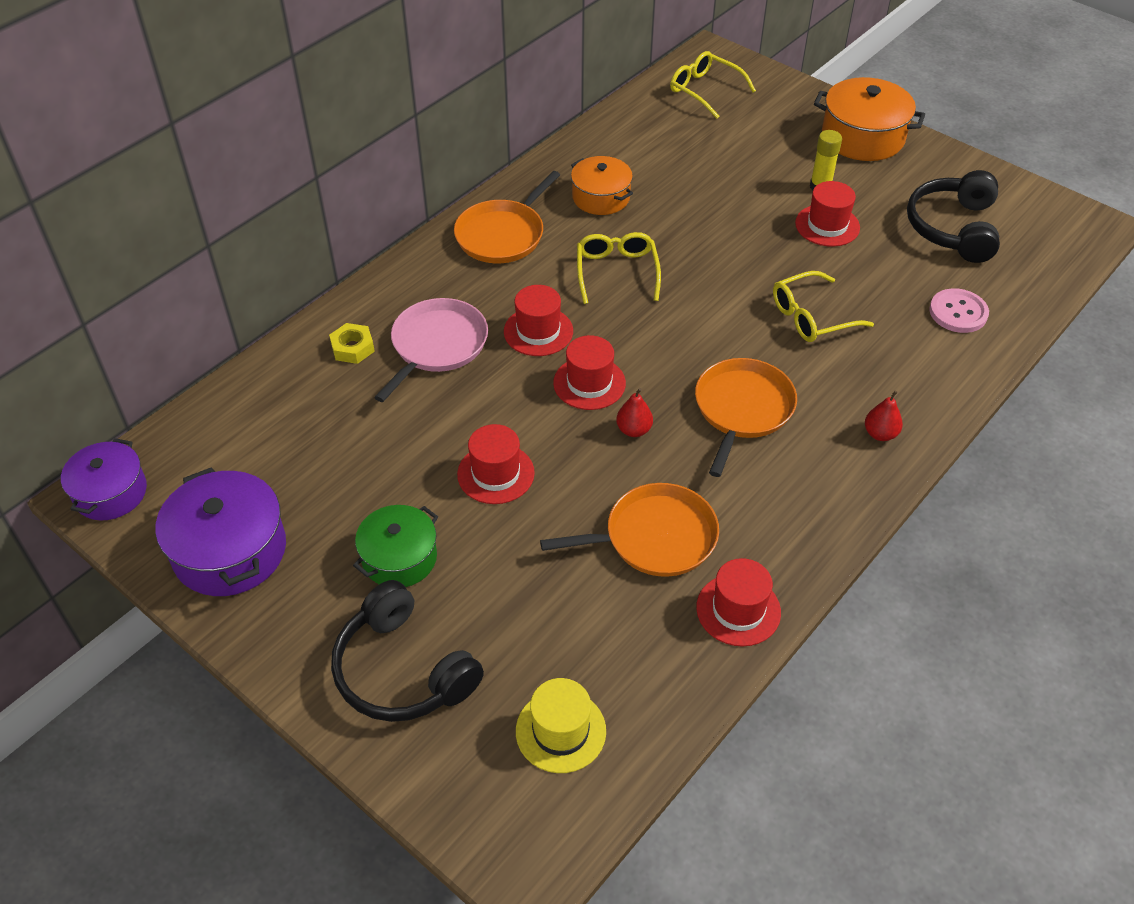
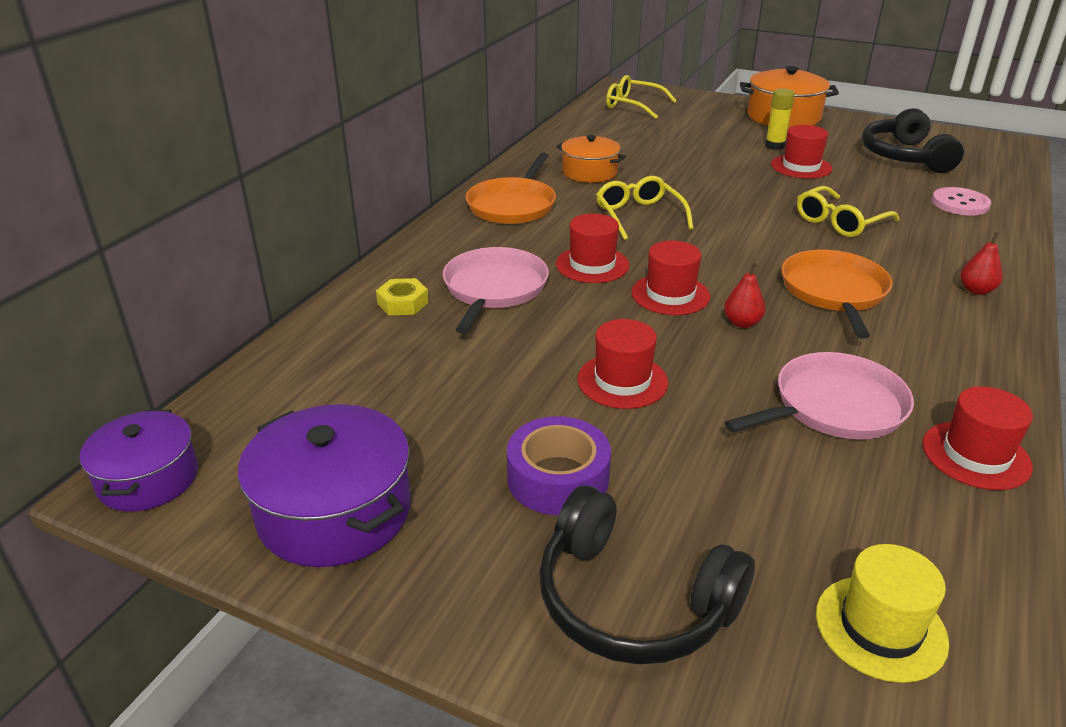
camera: 15 degrees left, 15 degrees down
green pot [353,505,438,587] -> purple tape [507,416,611,515]
orange pan [540,483,719,577] -> pink pan [724,352,914,439]

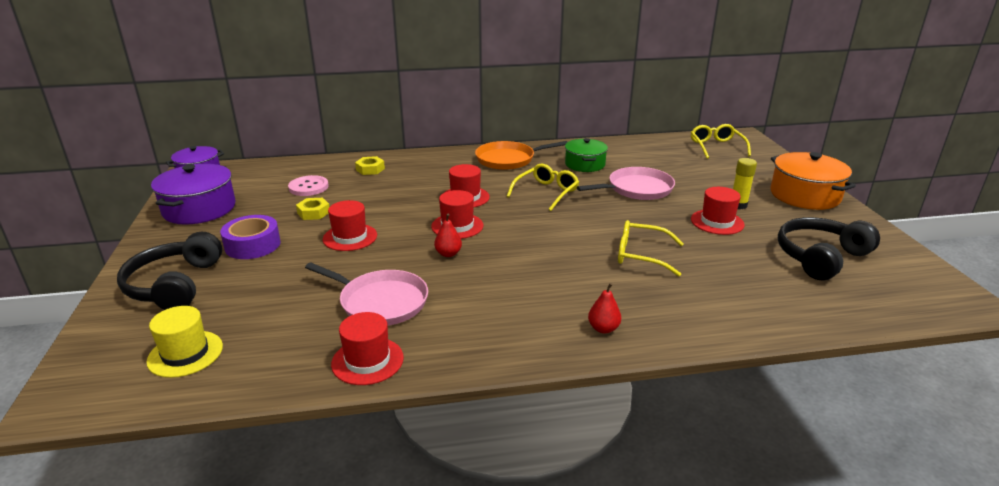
camera: 55 degrees right, 5 degrees down
pink pan [443,247,549,334] -> pink pan moved to [577,167,675,200]
orange pot [556,135,626,183] -> green pot [565,138,608,172]
orange pan [781,250,892,339] -> none
pink button [932,187,991,216] -> pink button moved to [288,175,329,196]
none -> yellow nut [296,198,329,220]

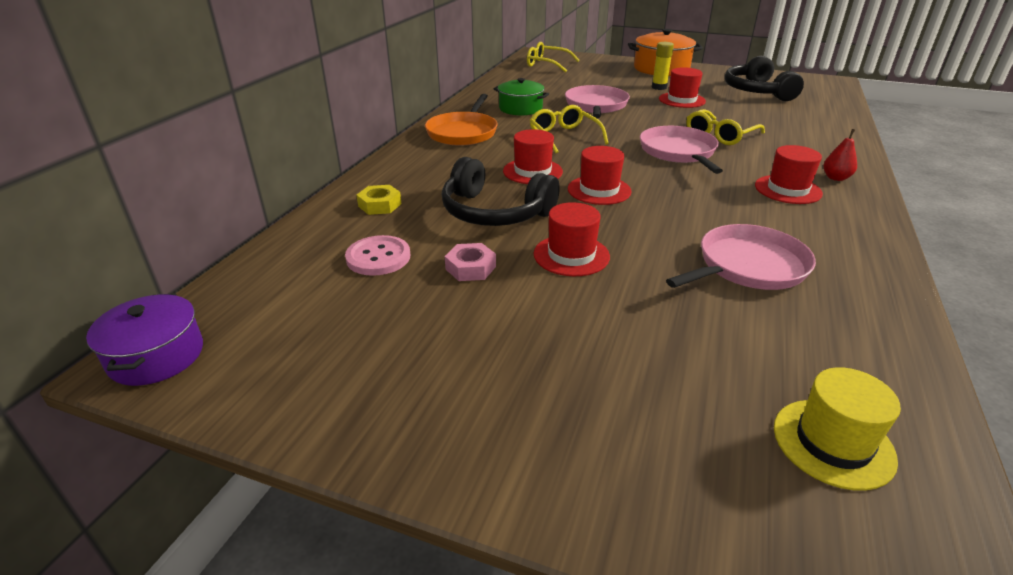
camera: 60 degrees left, 5 degrees up
black headphones [117,232,222,310] -> black headphones moved to [442,157,559,226]
purple pot [151,164,236,225] -> none
purple tape [220,215,281,259] -> none
yellow nut [296,198,329,220] -> pink nut [445,243,496,281]
red hat [331,312,404,385] -> red hat moved to [755,145,823,204]
red pear [434,213,462,257] -> none
none -> pink pan [640,126,723,174]

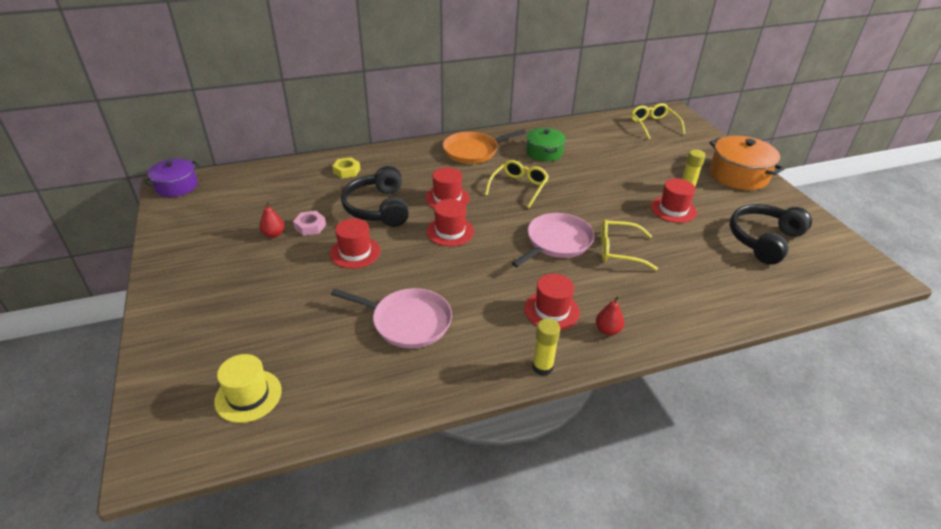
camera: 50 degrees right, 5 degrees up
pink button [345,235,410,276] -> none
pink pan [565,85,630,118] -> none
none -> red pear [259,201,284,238]
none -> yellow glue stick [532,319,560,376]

